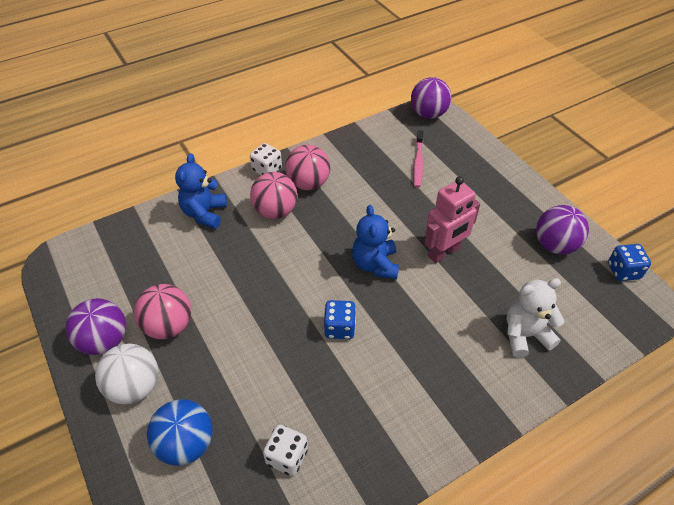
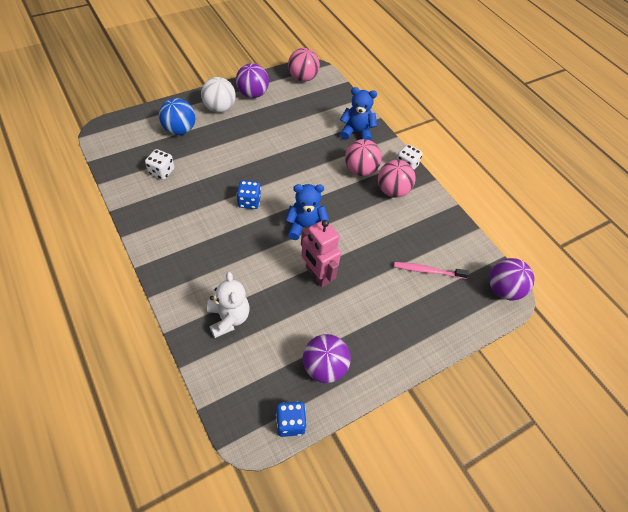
camera: 85 degrees right, 5 degrees up
pink ball [134,284,191,339] -> pink ball moved to [288,48,320,82]

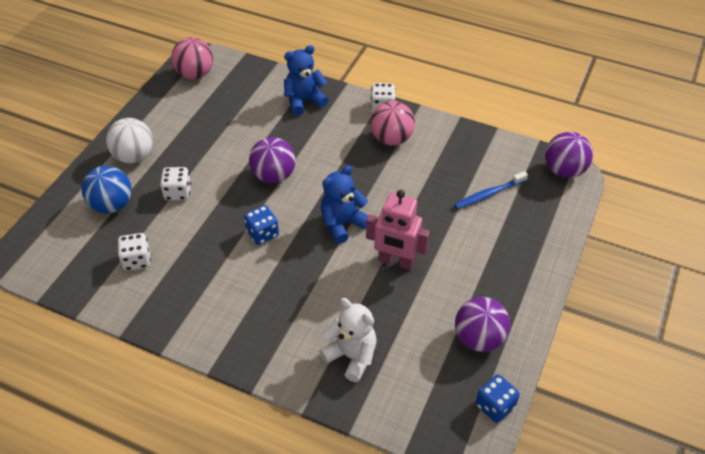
camera: 30 degrees left, 5 degrees down
purple ball [236,63,269,98] -> purple ball moved to [249,137,296,183]
pink ball [345,139,382,176] -> none
pink toothbrush [394,262,469,279] -> blue toothbrush [454,171,528,209]
none -> white dice [160,167,191,201]

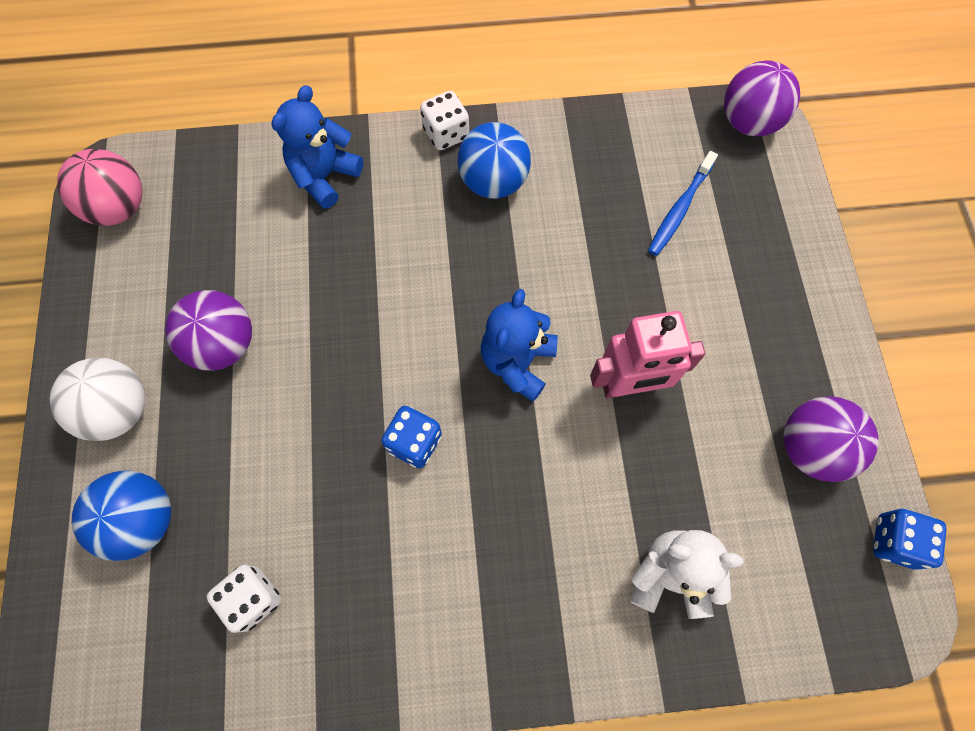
camera: 30 degrees left, 20 degrees up
white dice [160,167,191,201] -> none
purple ball [249,137,296,183] -> purple ball moved to [165,290,252,371]
pink ball [370,101,415,146] -> blue ball [457,122,531,199]

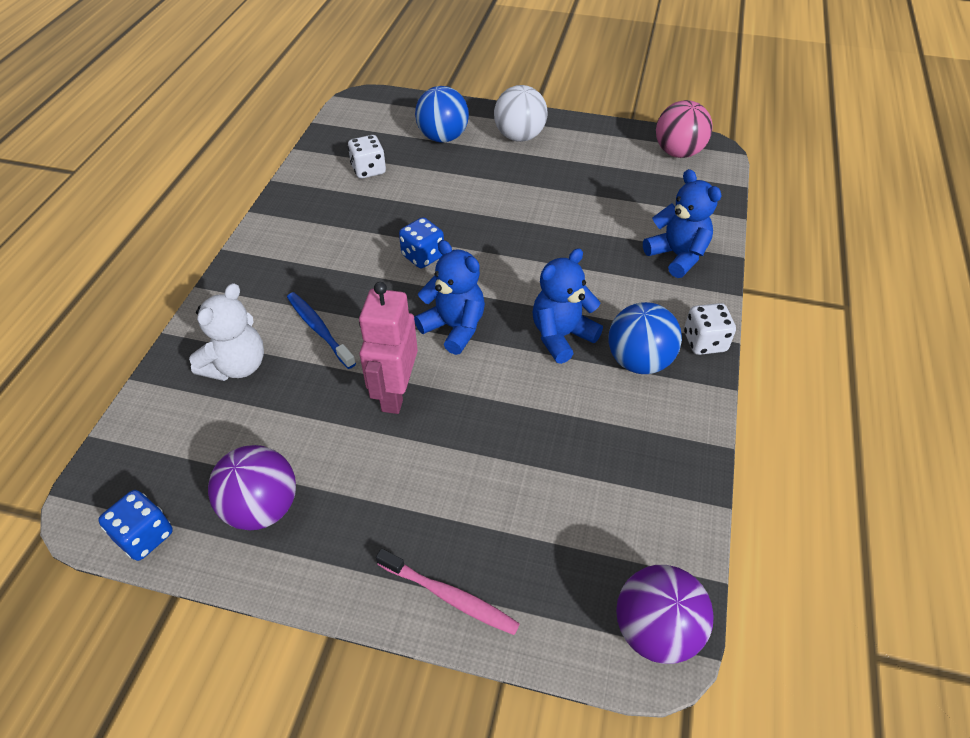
camera: 110 degrees right, 20 degrees down
purple ball [165,290,252,371] -> none
blue toothbrush [648,151,718,256] -> blue toothbrush moved to [287,292,356,369]
none -> pink toothbrush [376,549,520,635]
none -> blue teddy bear [532,248,603,364]

